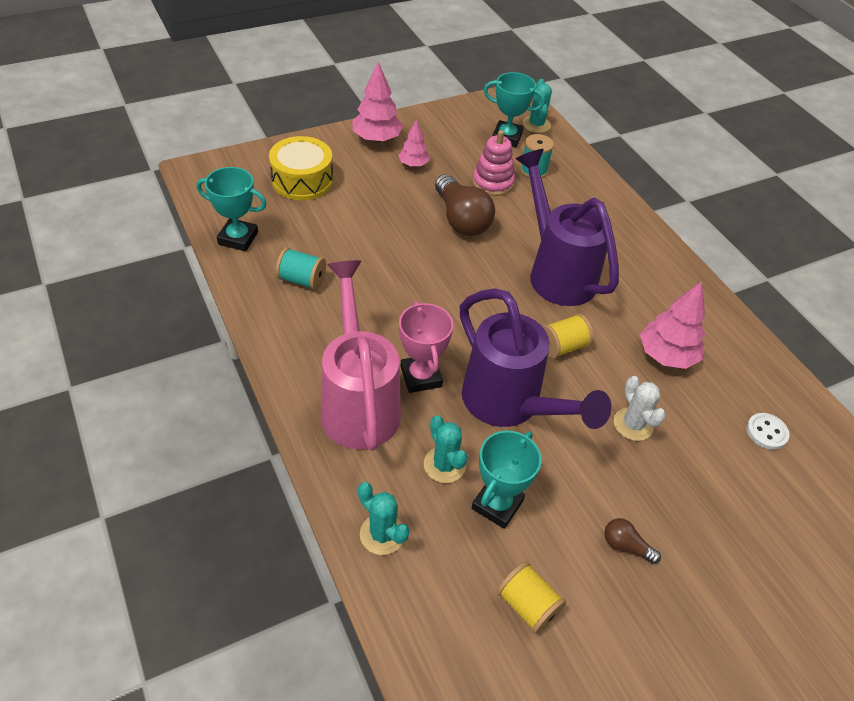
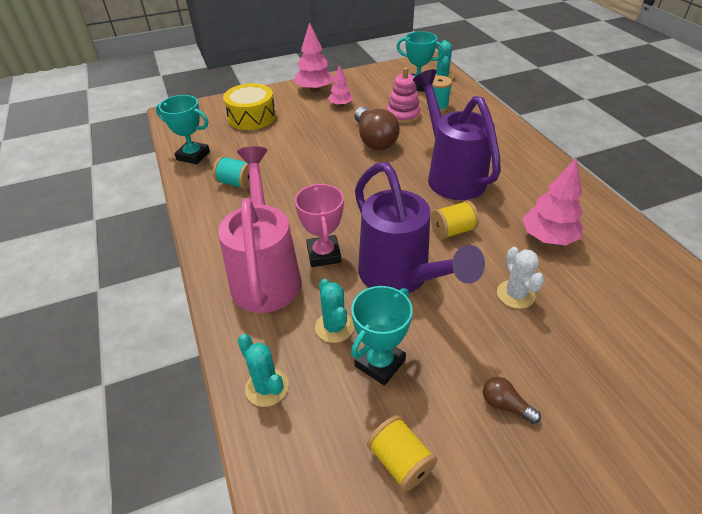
camera: 10 degrees right, 5 degrees down
white button [746,413,790,450] -> none

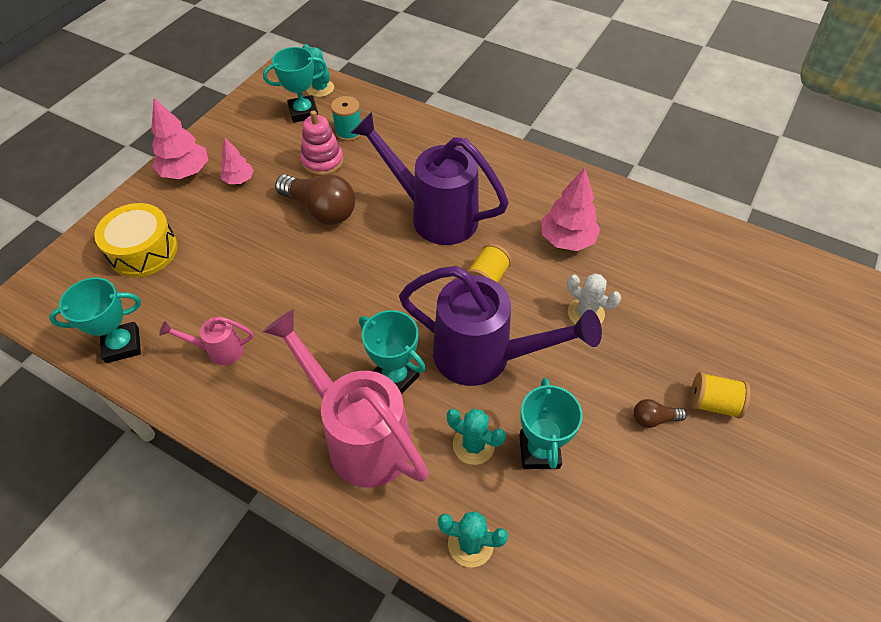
camera: 40 degrees left, 10 degrees up
turquoise spool [213,156,250,190] -> pink watering can [159,317,254,365]
pink trophy [295,184,344,267] -> turquoise trophy [359,310,426,394]
yellow spool [367,415,438,492] -> yellow spool moved to [690,372,750,419]

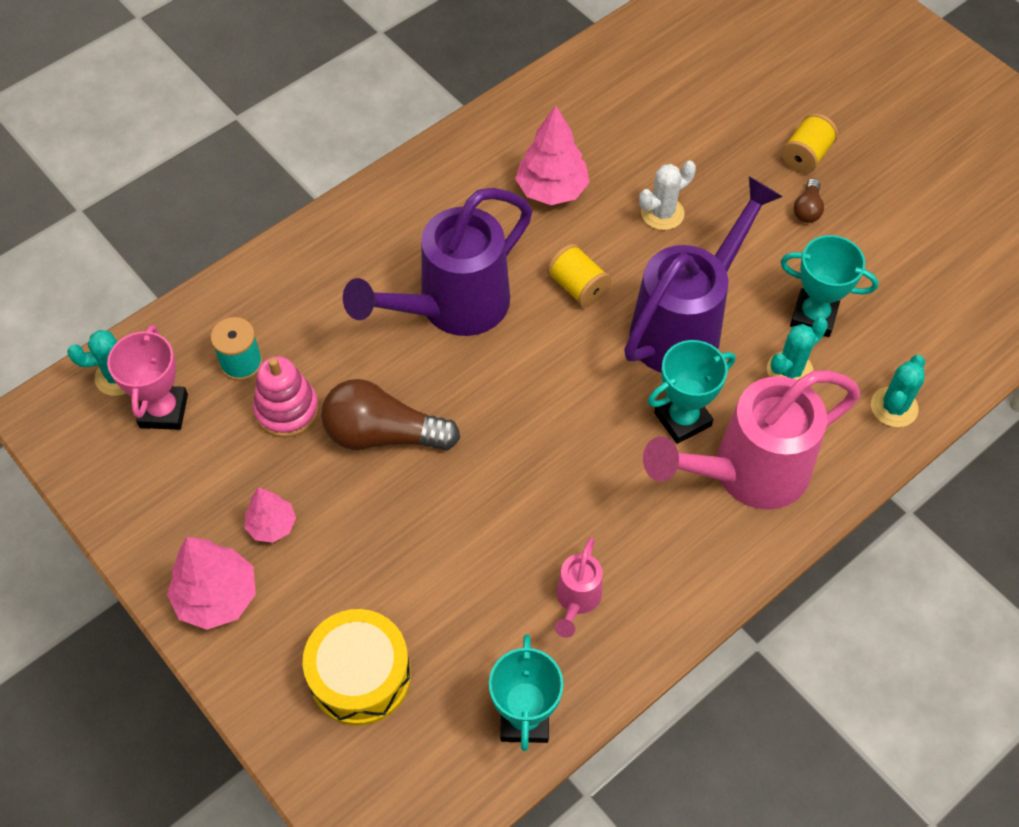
camera: 70 degrees left, 5 degrees up
turquoise trophy [263,47,327,123] -> pink trophy [107,325,188,430]
brown light bulb [275,174,355,225] -> brown light bulb turned 135 degrees counterclockwise [321,379,460,451]

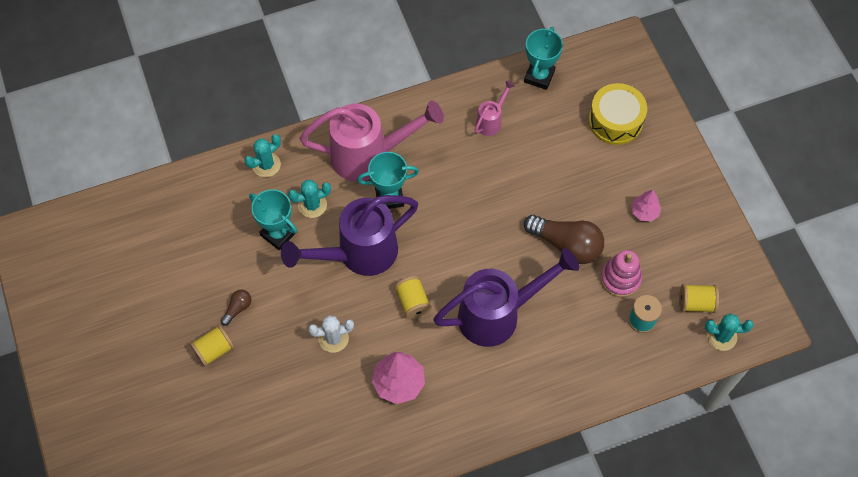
camera: 160 degrees left, 5 degrees up
pink trophy [107,325,188,430] -> yellow spool [679,284,719,313]
pink tree [167,537,256,630] -> none

